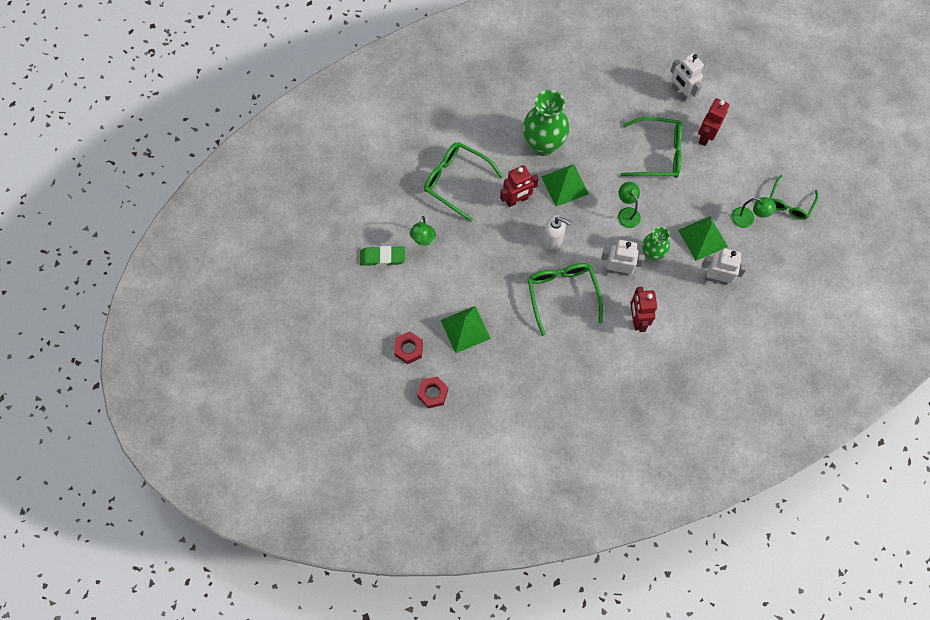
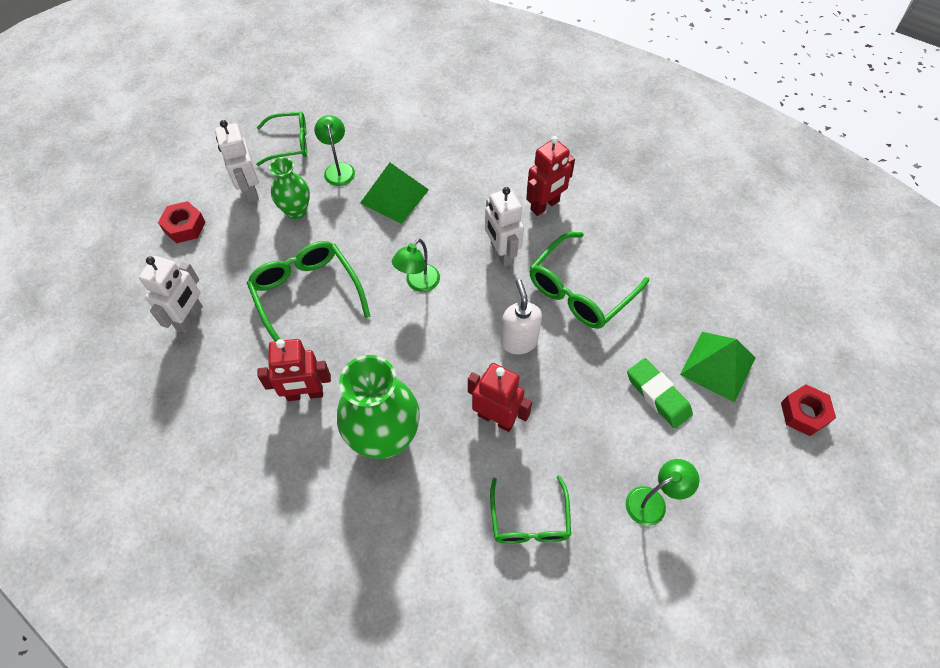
camera: 125 degrees left, 10 degrees down
green eraser [360,246,405,266] -> green eraser moved to [627,358,693,428]
red nut [417,376,448,408] -> red nut moved to [158,201,205,243]
green glasses [424,142,503,221] -> green glasses [490,475,571,544], size x0.67
green pyramid [541,164,589,207] -> none
green vase [642,227,670,261] -> green vase moved to [269,157,310,219]
red robot [698,98,729,146] -> red robot moved to [257,339,331,401]
white robot [701,248,747,285] -> white robot moved to [215,120,259,202]

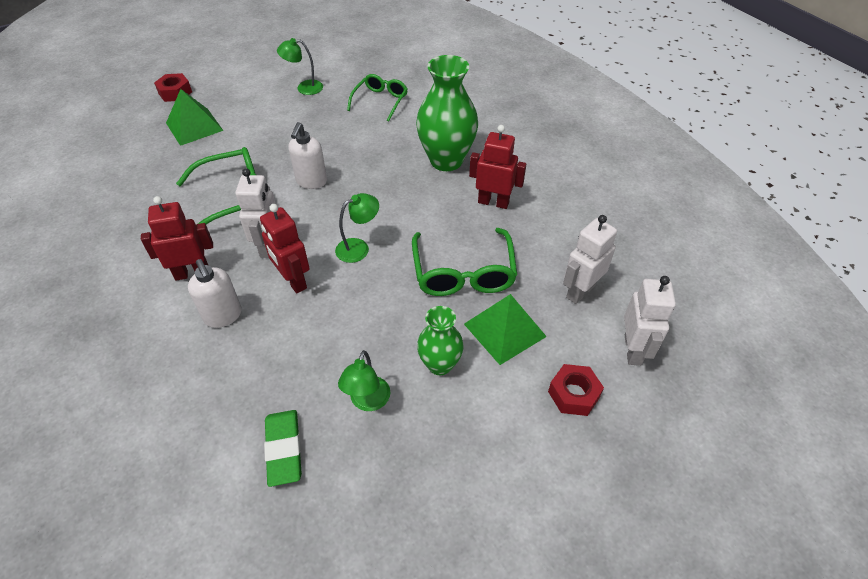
camera: 155 degrees left, 10 degrees down
white robot [215,120,259,202] -> white robot moved to [624,276,676,366]
green glasses [256,112,307,166] -> none
green pyramid [360,163,429,224] -> green pyramid moved to [464,294,547,365]
red robot [468,363,532,432] -> red robot moved to [260,204,310,293]
green eraser [627,358,693,428] -> green eraser moved to [264,410,302,487]
none -> white soap dispenser [188,259,242,328]

